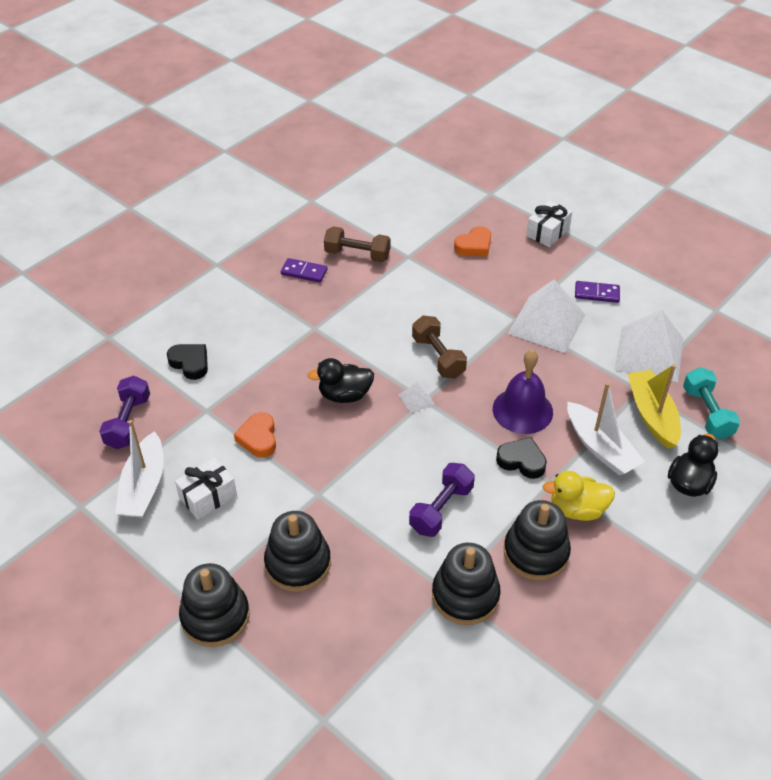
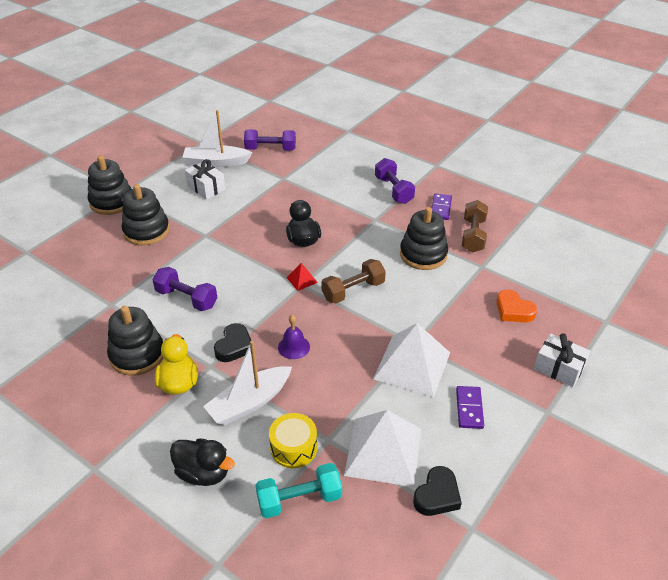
camera: 85 degrees right, 5 degrees down
black heart [167,344,208,380] -> black heart moved to [413,466,462,516]
orange heart [234,412,276,458] -> none
white pyramid [399,382,435,413] -> red pyramid [286,263,318,291]
black stacking toy [432,543,501,625] -> black stacking toy moved to [400,207,448,270]
purple bell [493,350,553,434] -> purple bell [278,315,310,359], size x0.57
yellow boat [627,364,681,449] -> yellow drum [269,413,317,468]
none -> purple dumbbell [375,158,415,204]

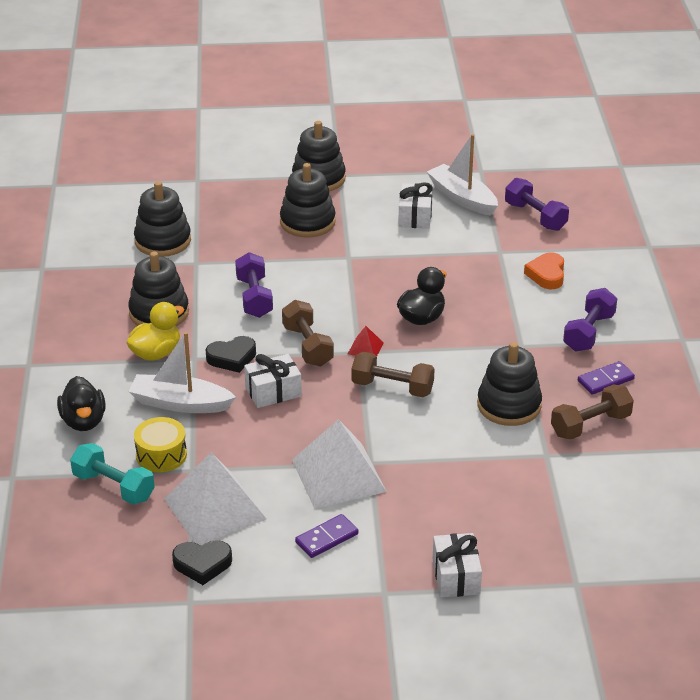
camera: 50 degrees right, 5 degrees down
purple bell [278,315,310,359] -> white gift [244,354,302,408]
orange heart [497,290,537,322] -> orange heart moved to [524,252,564,289]
none -> black stacking toy [134,181,191,257]
none -> brown dumbbell [282,300,334,366]

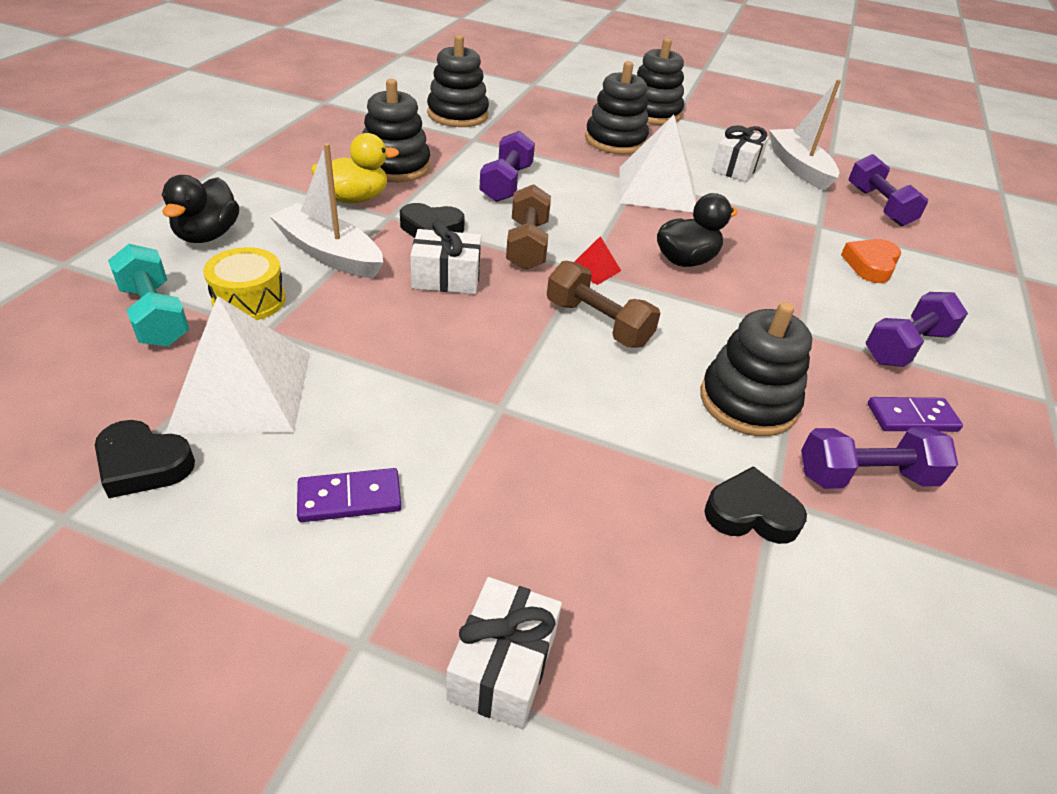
camera: 20 degrees right, 5 degrees up
white pyramid [292,419,387,509] -> white pyramid moved to [619,114,696,212]
brown dumbbell [551,384,634,440] -> purple dumbbell [801,427,958,489]
none -> black heart [704,466,807,544]

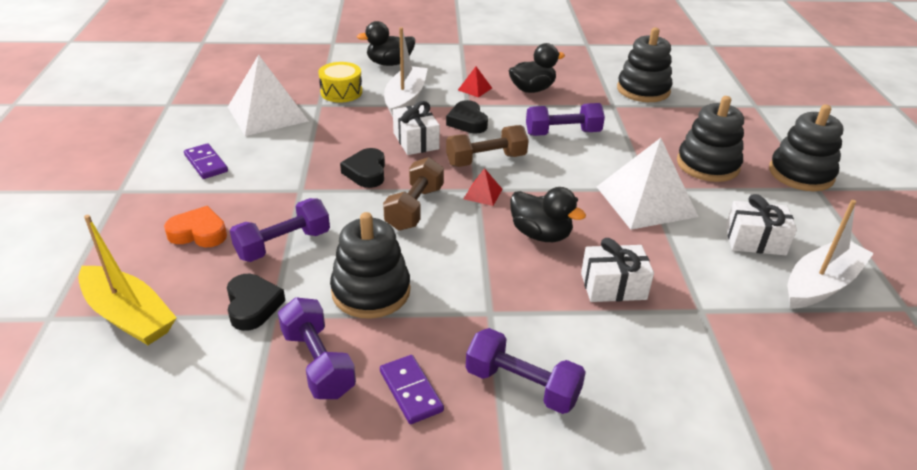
camera: 70 degrees right, 5 degrees down
black heart [95,420,195,498] -> black heart moved to [340,148,385,188]
turquoise dumbbell [108,244,189,347] -> none
yellow duck [311,133,399,203] -> red pyramid [458,67,492,98]
black stacking toy [362,79,430,182] -> black duck [509,43,565,93]
white gift [446,577,562,729] -> white gift moved to [581,238,654,302]
orange heart [841,239,901,283] -> orange heart moved to [164,206,227,247]
purple dumbbell [849,154,928,226] -> purple dumbbell moved to [230,198,330,262]
none -> yellow boat [78,215,177,345]

